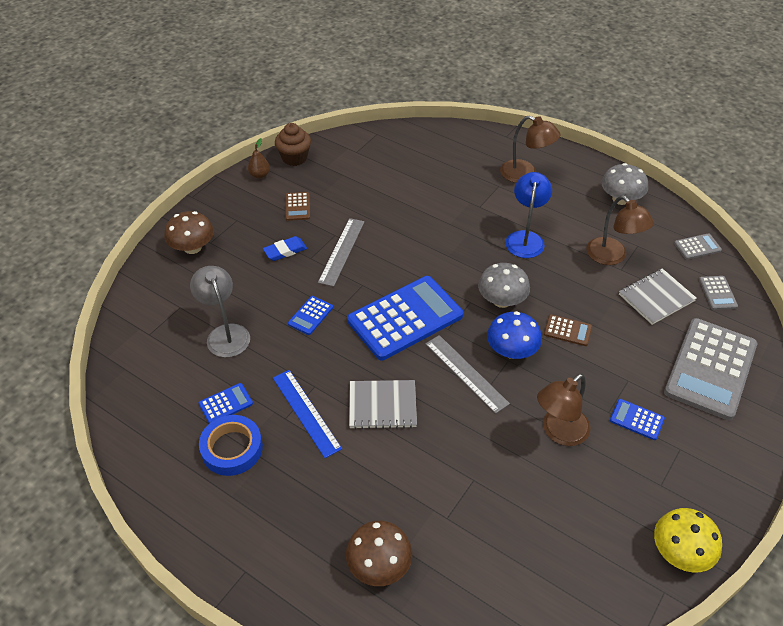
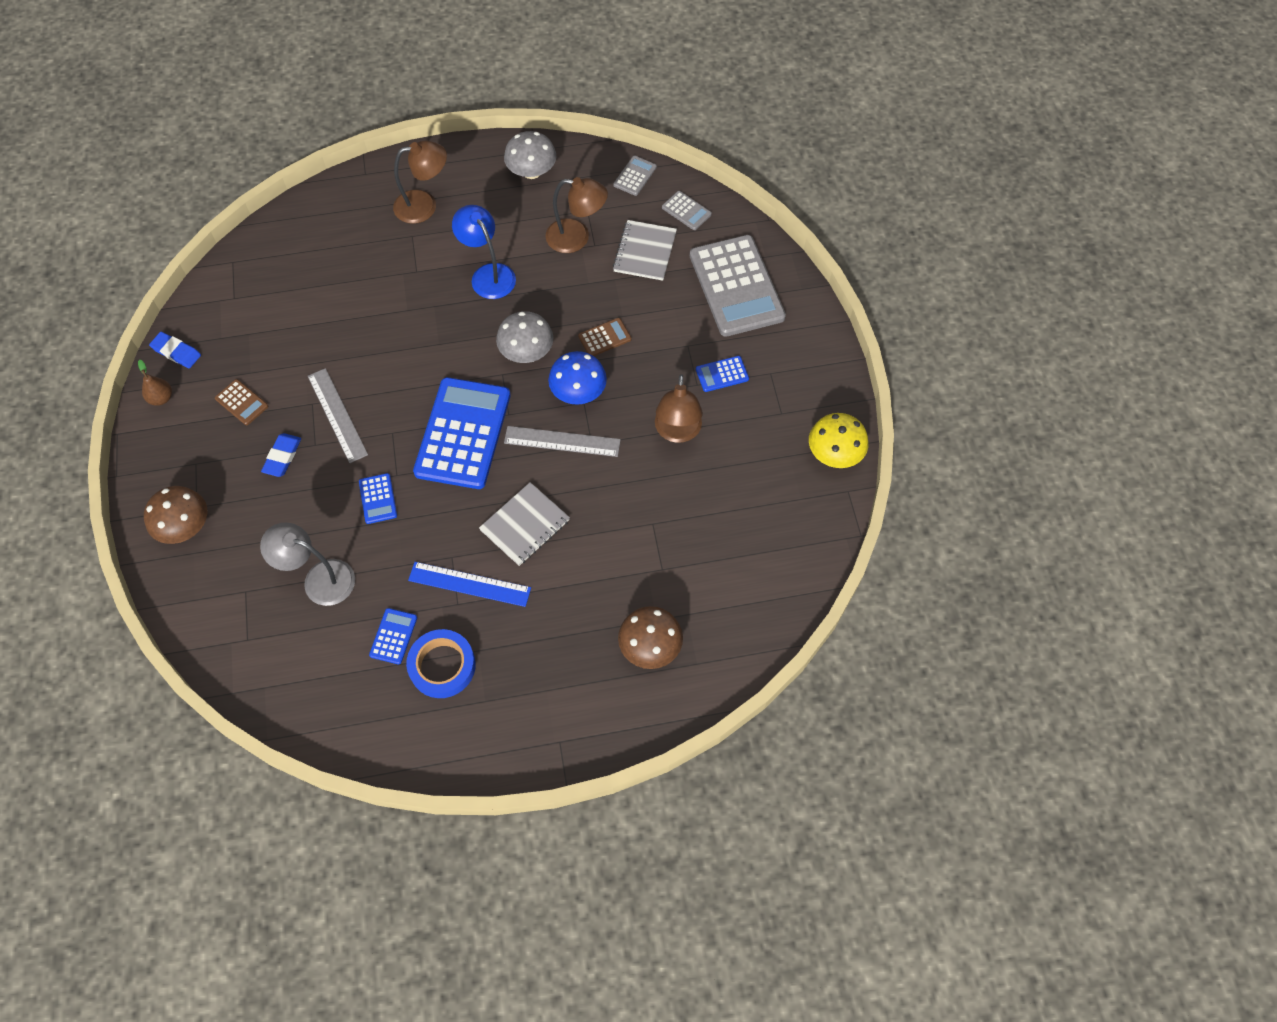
camera: 45 degrees left, 15 degrees up
brown cupcake [275,123,311,166] -> blue eraser [149,332,201,368]

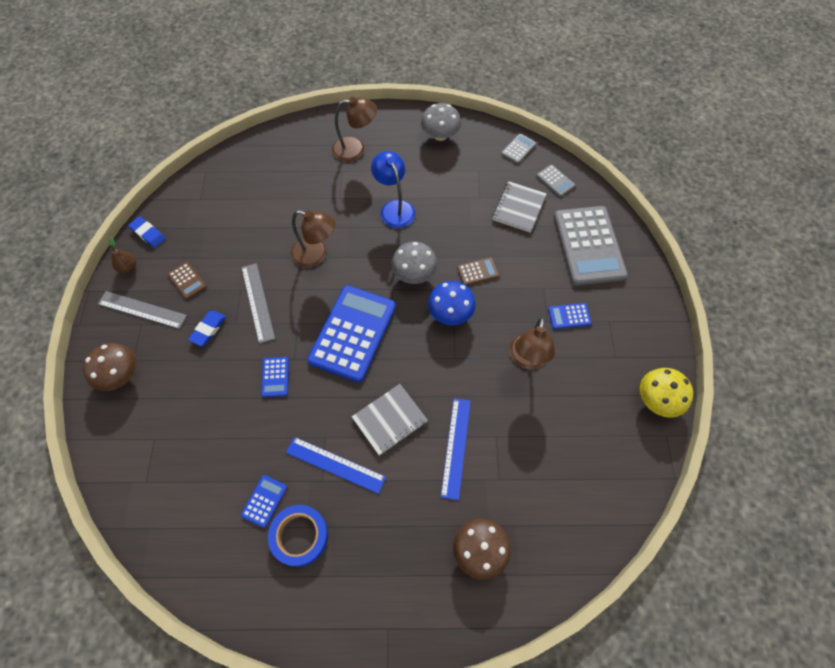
camera: 10 degrees right, 0 degrees up
grey lamp [260,523,355,606] -> none
grey ruler [504,426,621,457] -> grey ruler moved to [98,291,187,329]
brown lamp [545,177,608,253] -> brown lamp moved to [291,210,336,268]
none -> blue ruler [441,398,471,500]

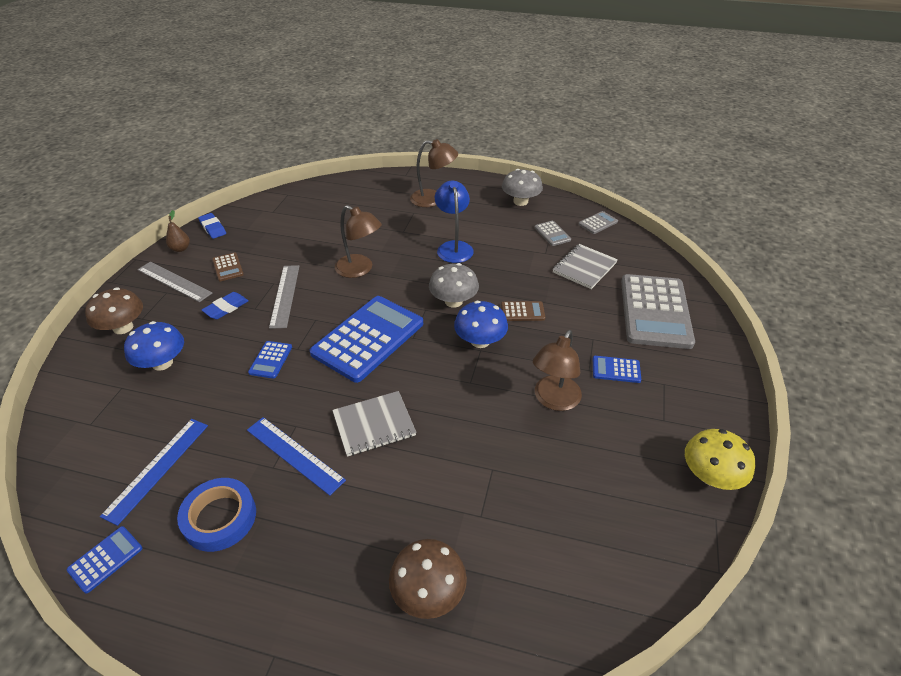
camera: 15 degrees right, 20 degrees down
blue calculator [241,475,287,528] -> blue calculator moved to [67,526,143,594]
blue ruler [441,398,471,500] -> blue ruler moved to [100,419,208,526]
grey calculator [537,165,575,197] -> grey calculator moved to [534,221,571,246]
none -> blue mushroom [124,321,184,371]

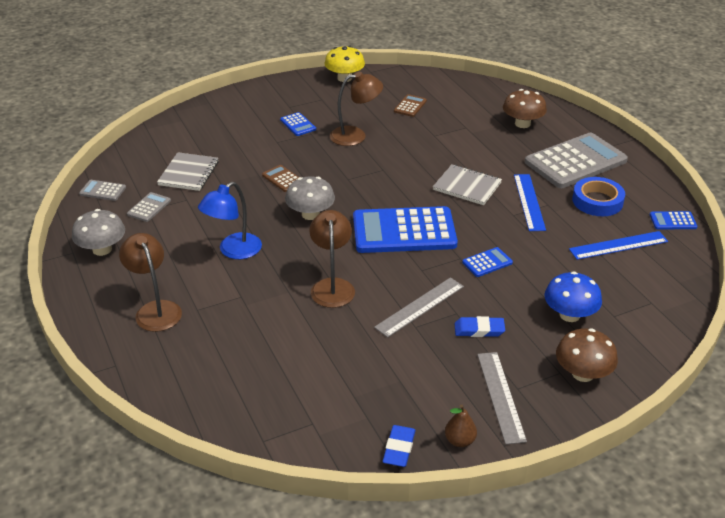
camera: 130 degrees left, 5 degrees down
brown calculator [212,253,244,281] -> brown calculator moved to [394,94,427,117]
blue mushroom [454,301,508,348] -> none
grey notebook [553,244,618,289] -> grey notebook turned 75 degrees counterclockwise [157,152,219,191]
grey calculator [621,274,695,349] -> grey calculator moved to [525,132,628,188]

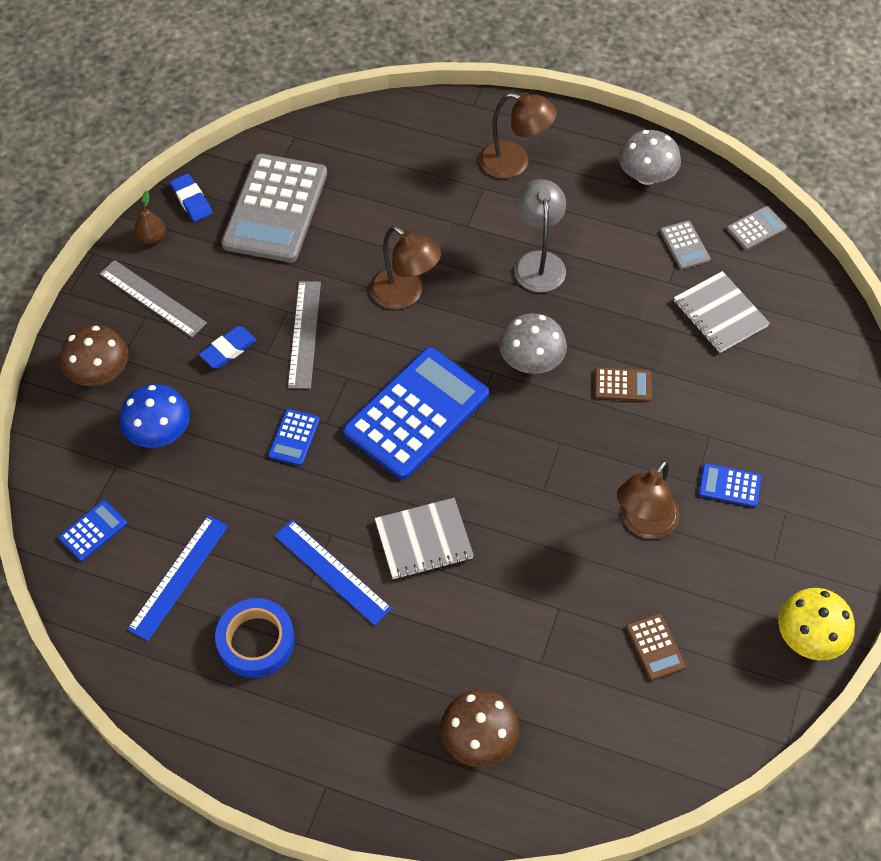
camera: 135 degrees right, 20 degrees up
blue lamp [198,182,262,259] -> grey lamp [514,179,566,292]
grey calculator [525,132,628,188] -> grey calculator moved to [221,154,327,263]
blue calculator [650,211,698,229] -> blue calculator moved to [58,500,127,561]

